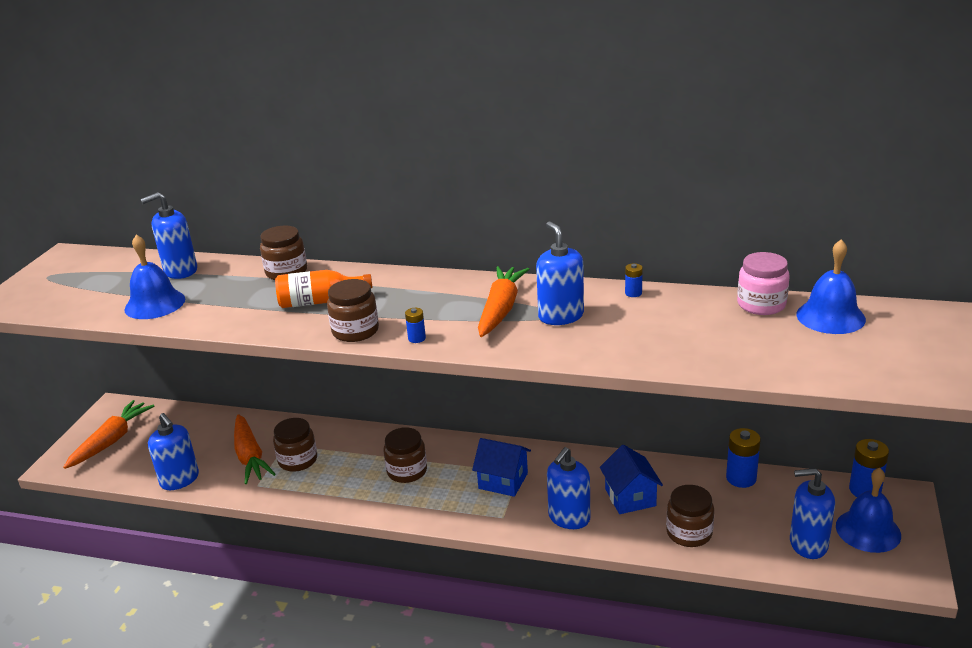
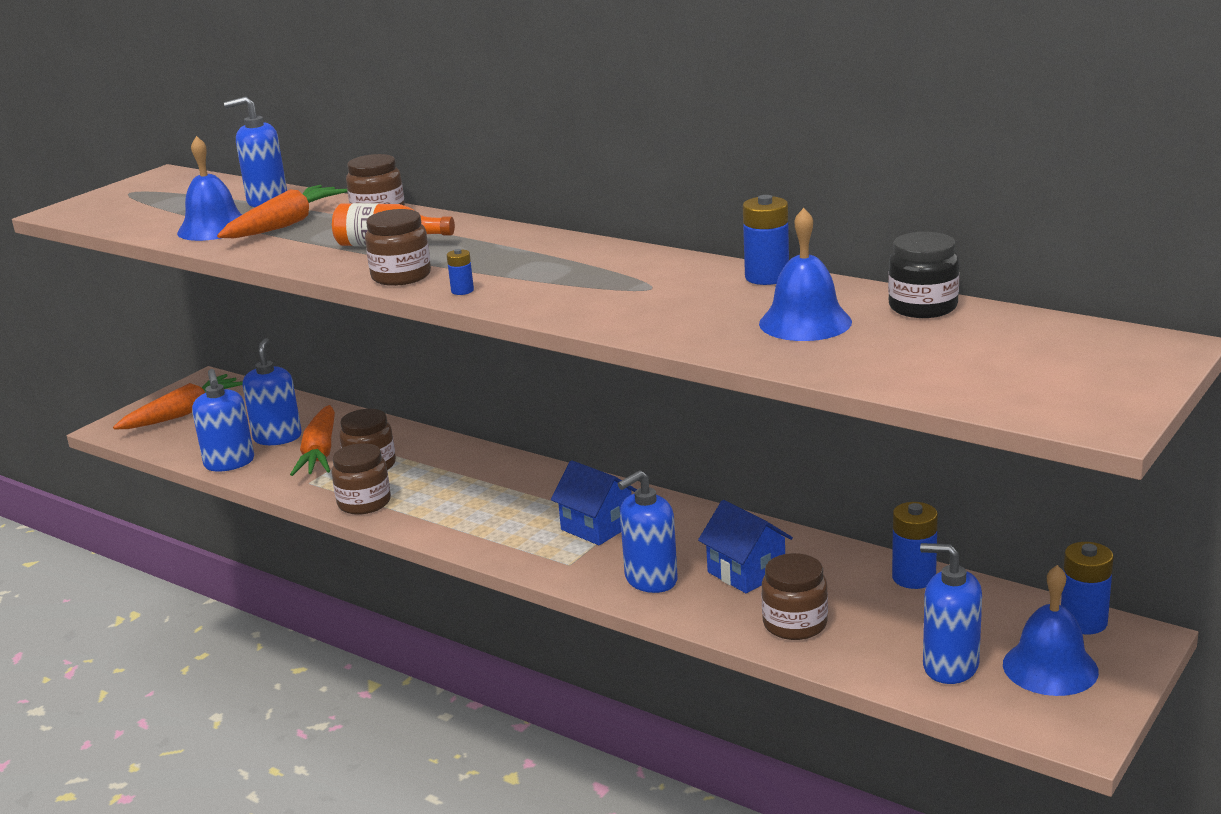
camera: 20 degrees right, 5 degrees down
brown jar [384,427,427,483] -> brown jar moved to [332,443,391,515]
orange carrot [478,266,529,337] -> orange carrot moved to [217,185,347,238]
blue soap dispenser [536,221,584,325] -> blue soap dispenser moved to [243,338,302,445]
blue house [600,445,663,514] -> blue house turned 45 degrees counterclockwise [698,500,793,593]
blue battery [625,263,643,297] -> blue battery [743,195,789,285], size x1.90
pink jar [737,252,790,315] -> black jar [888,232,960,318]
blue bell [796,239,866,334] -> blue bell moved to [759,208,852,341]

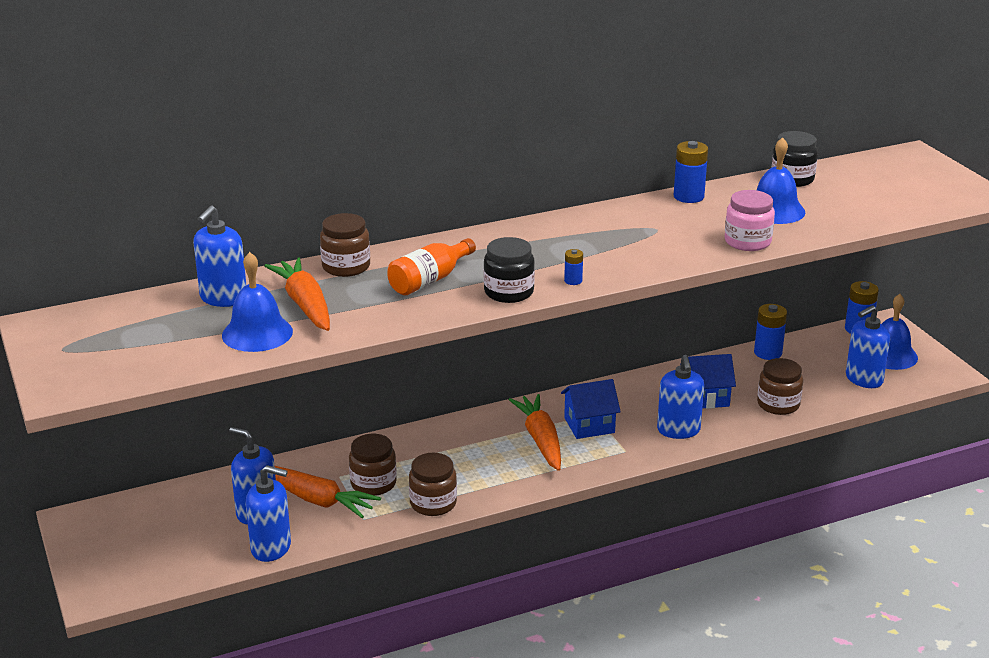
camera: 60 degrees left, 5 degrees up
orange carrot [113,374,243,430] -> orange carrot moved to [508,394,561,471]
brown jar [365,209,431,286] -> black jar [484,237,535,303]
none -> pink jar [725,190,775,251]

